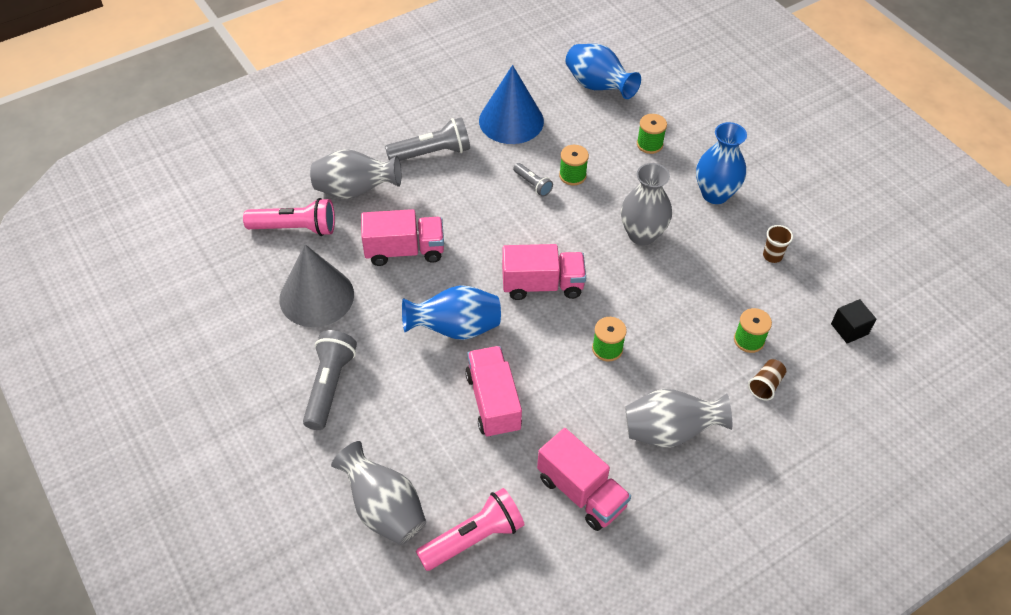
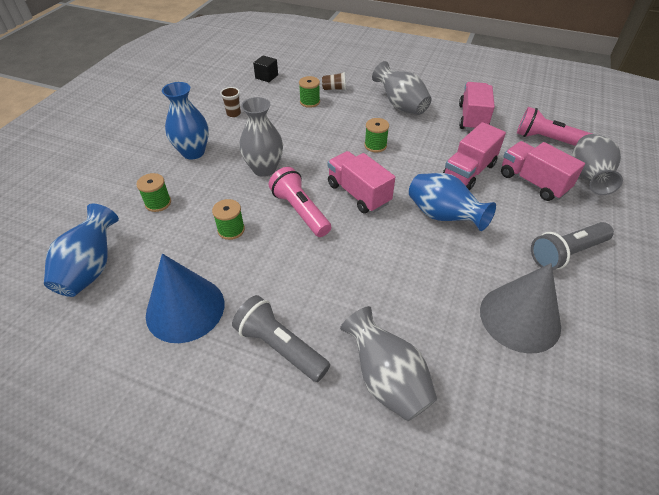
camera: 125 degrees left, 5 degrees down
pink flashlight [243,198,335,236] -> pink flashlight moved to [269,167,331,237]
pink truck [361,209,444,266] -> pink truck moved to [501,141,585,201]
grey flashlight [513,163,553,197] -> none

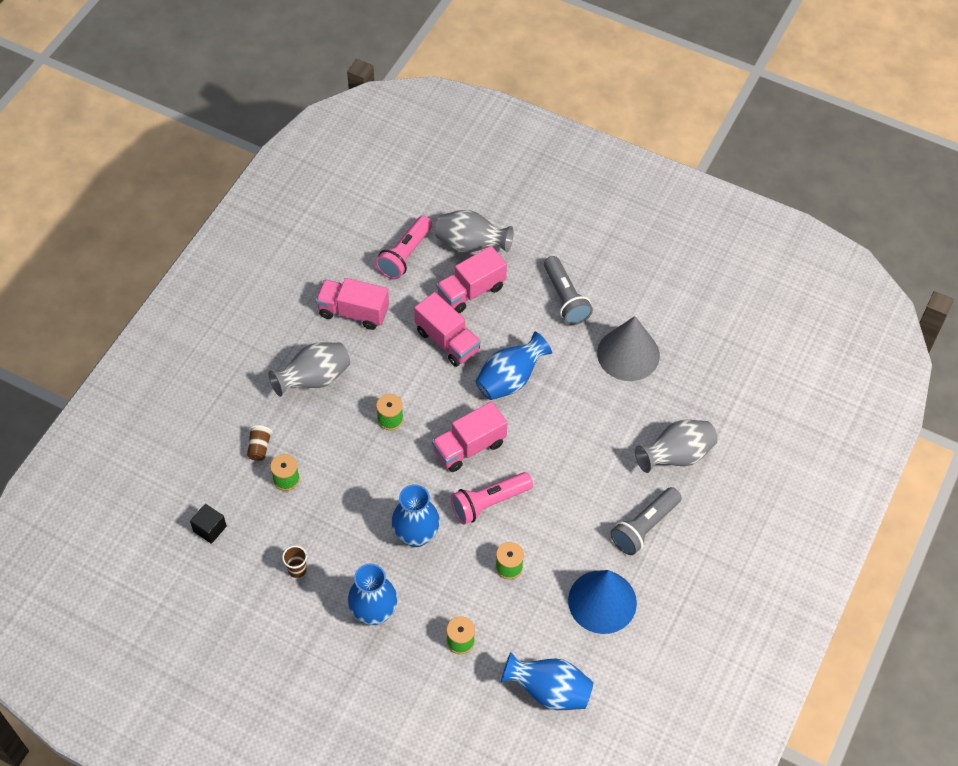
camera: 85 degrees left, 10 degrees up
grey vase [239,97,283,177] -> blue vase [391,484,440,547]

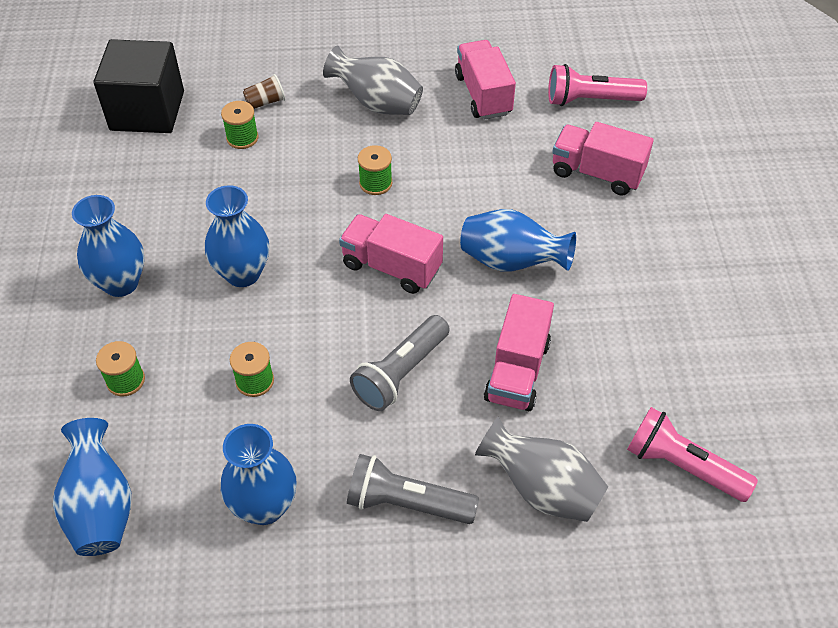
camera: 60 degrees right, 5 degrees down
black cube [190,504,227,544] -> black cube [94,39,184,133], size x2.26
brown cup [282,546,307,578] -> none
pink truck [414,292,481,367] -> pink truck moved to [484,294,554,411]
grey vase [435,210,514,253] -> none
pink flashlight [451,472,533,525] -> pink flashlight moved to [627,407,758,502]
grey flashlight [544,256,593,325] -> grey flashlight moved to [350,315,450,411]
blue cone [568,570,637,634] -> blue vase [221,424,296,525]
grey cone [597,316,660,381] -> none

